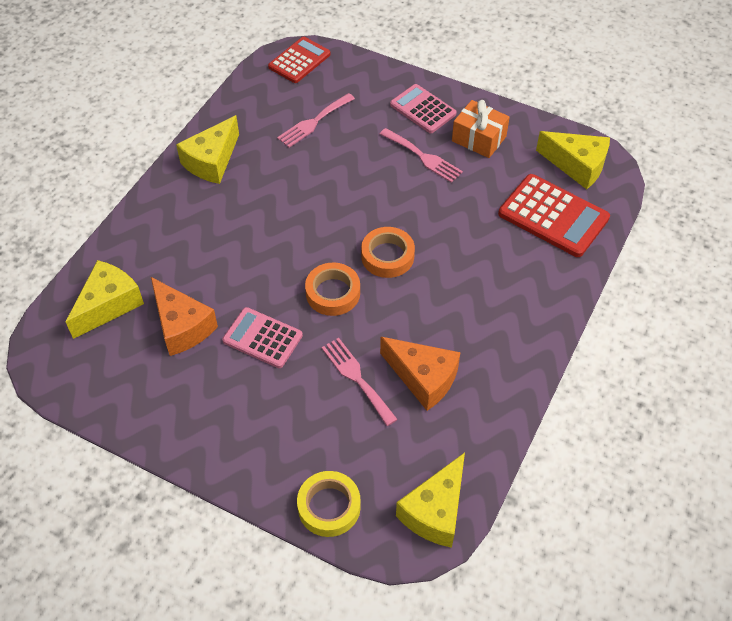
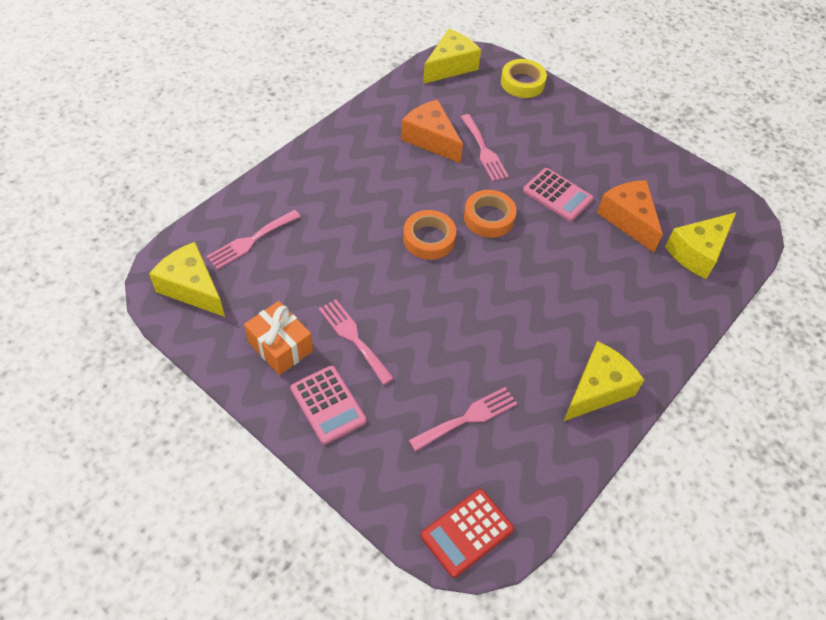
camera: 170 degrees left, 0 degrees up
red calculator [498,174,610,257] -> pink fork [206,210,301,270]

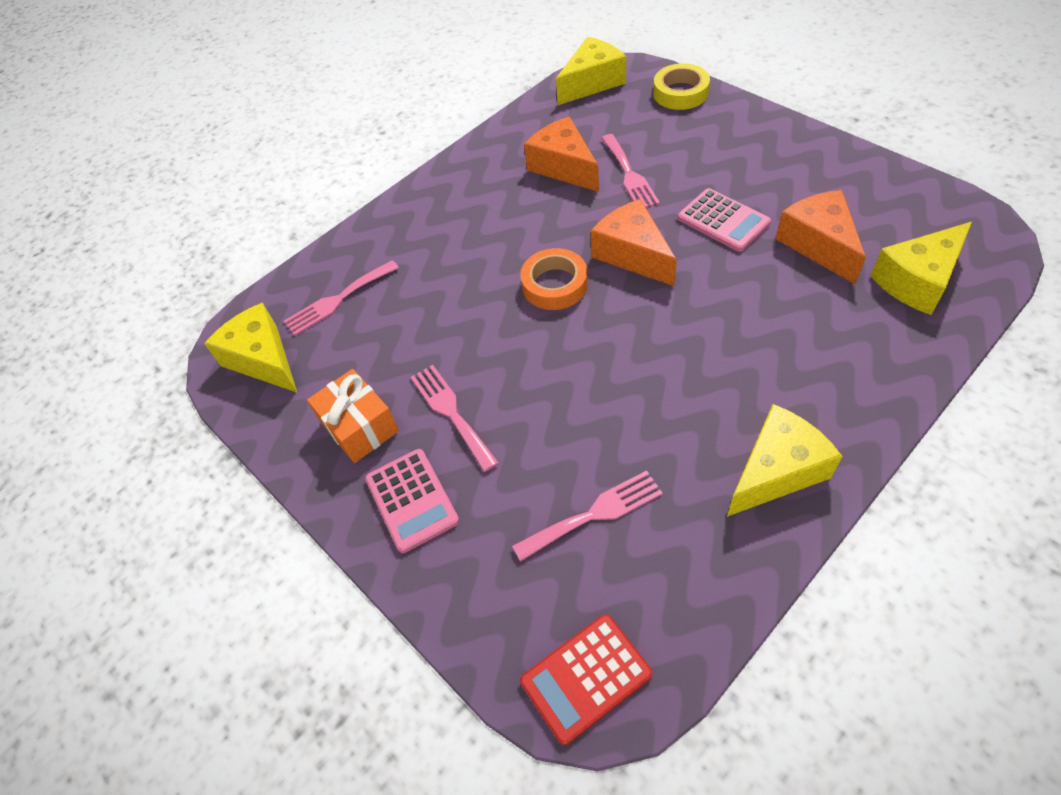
camera: 15 degrees right, 0 degrees up
orange tape [464,190,517,238] -> orange cheese [591,199,677,286]

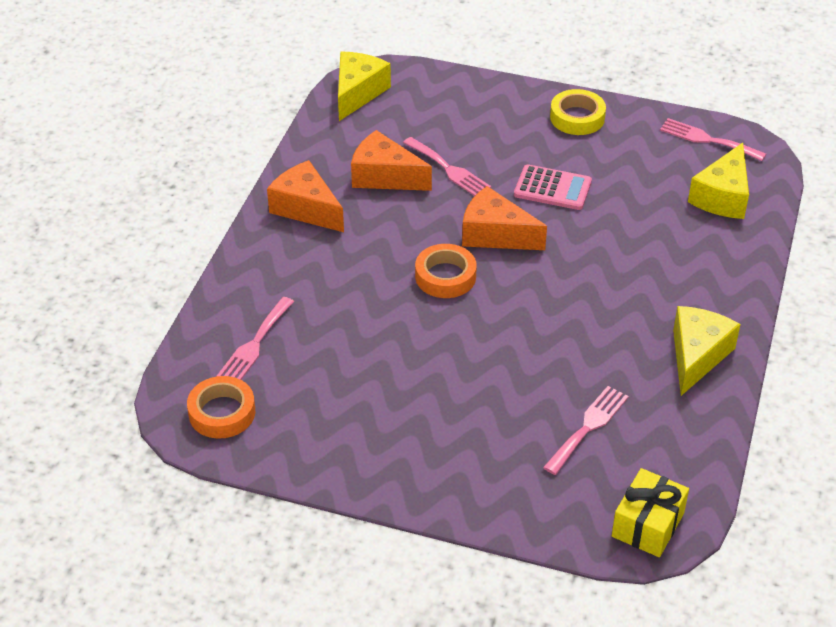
camera: 35 degrees left, 10 degrees down
yellow cheese [204,303,297,392] -> orange tape [187,376,255,439]
orange gift [307,369,399,463] -> none
pink calculator [365,449,460,553] -> none
pink fork [411,365,499,472] -> pink fork moved to [660,118,766,161]
red calculator [520,614,652,745] -> yellow gift [612,468,689,557]
yellow tape [653,63,710,110] -> yellow tape moved to [550,89,606,135]
orange cheese [776,190,866,284] -> orange cheese moved to [267,160,344,232]

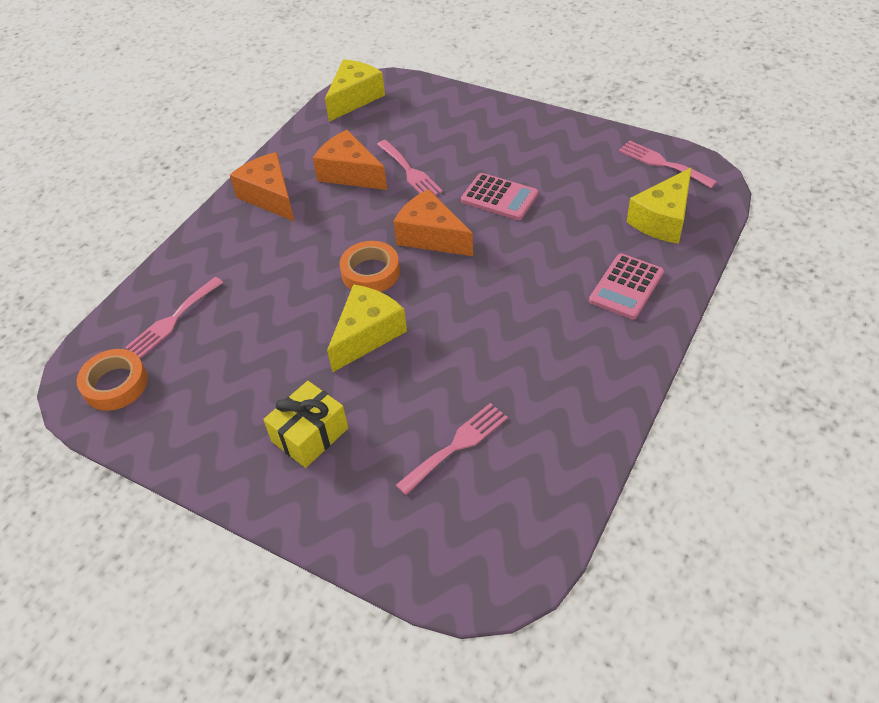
camera: 15 degrees right, 5 degrees up
yellow tape [550,89,606,135] -> none
yellow gift [612,468,689,557] -> yellow gift moved to [263,381,348,468]
yellow cheese [673,306,741,396] -> yellow cheese moved to [327,284,407,372]
none -> pink calculator [589,254,664,319]

